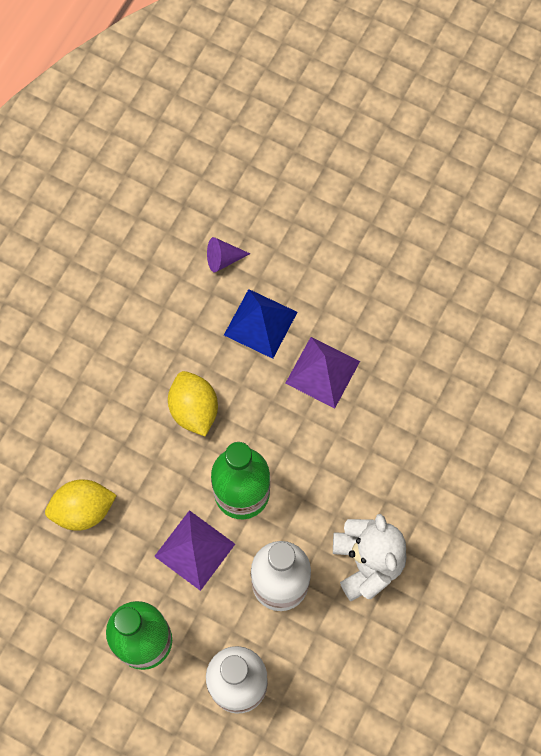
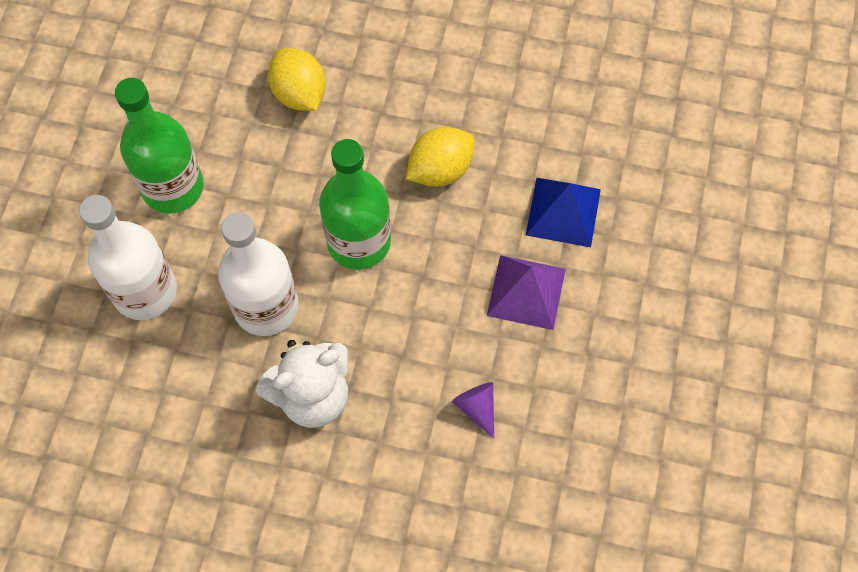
camera: 75 degrees right, 5 degrees down
purple pyramid [154,510,235,591] -> none
purple cone [207,237,250,272] -> purple cone moved to [452,382,494,439]

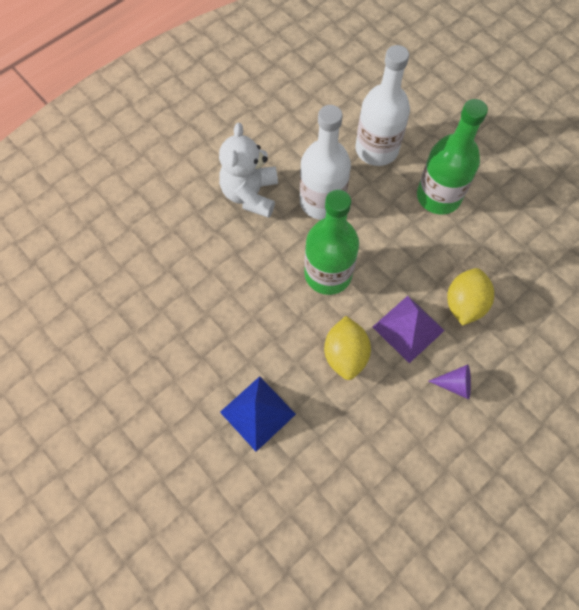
camera: 125 degrees right, 0 degrees up
yellow lemon [268,48,326,111] -> yellow lemon turned 75 degrees counterclockwise [447,268,494,326]
purple cone [452,382,494,439] -> purple cone moved to [429,365,471,399]
purple pyramid [487,255,566,330] -> purple pyramid moved to [373,296,445,363]

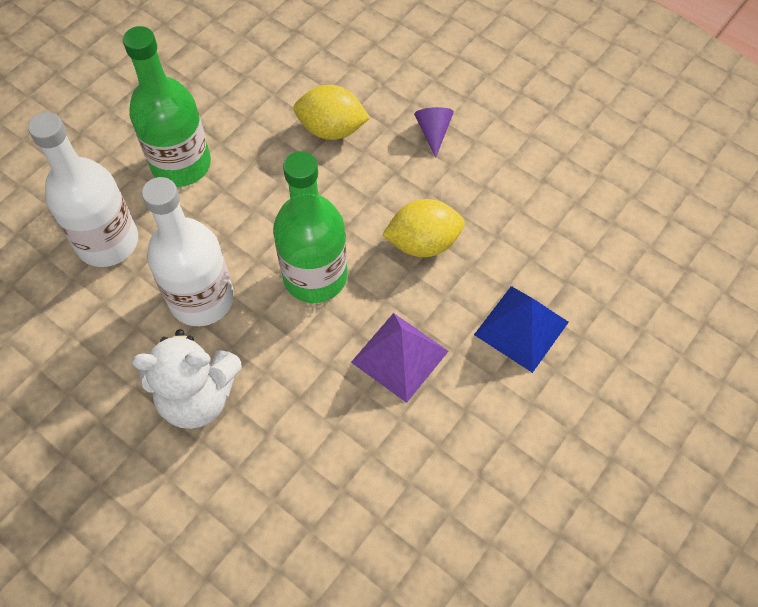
camera: 100 degrees left, 5 degrees down
purple pyramid [373,296,445,363] -> purple pyramid moved to [351,313,449,403]

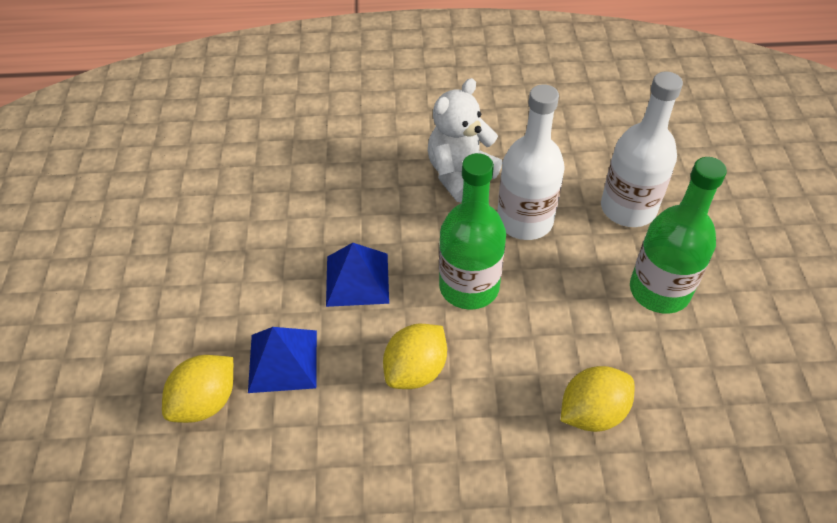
camera: 140 degrees right, 10 degrees down
purple pyramid [351,313,449,403] -> blue pyramid [326,243,389,307]
purple cone [414,107,454,158] -> none
none -> yellow lemon [162,355,233,423]

